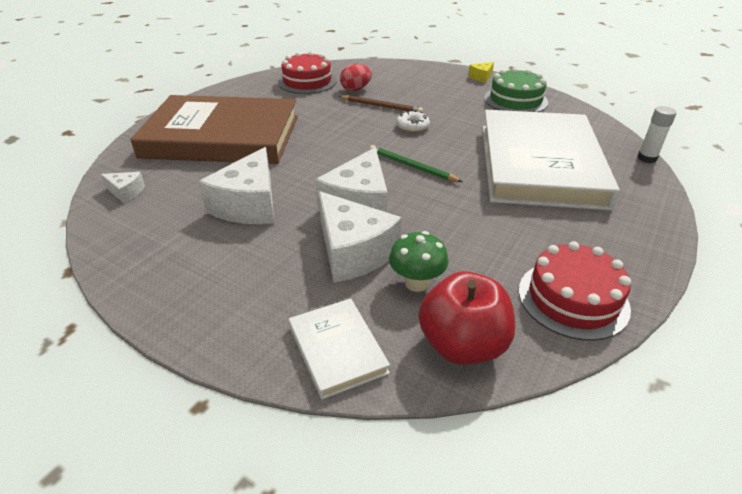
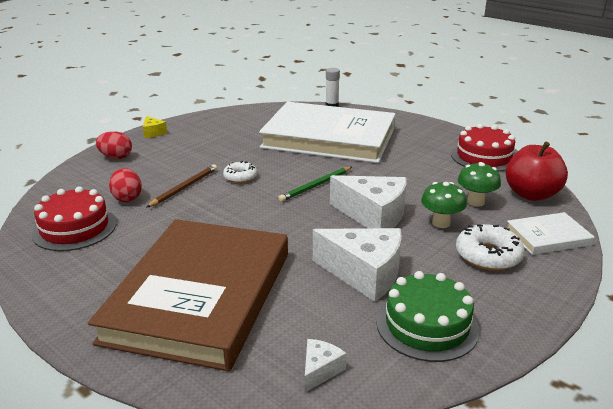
camera: 80 degrees left, 10 degrees down
white cheese [319,191,402,283] -> green mushroom [421,182,467,228]
green cake [484,67,548,112] -> green cake moved to [376,271,480,362]
none -> red egg [96,131,132,159]
none -> white donut [456,224,525,271]

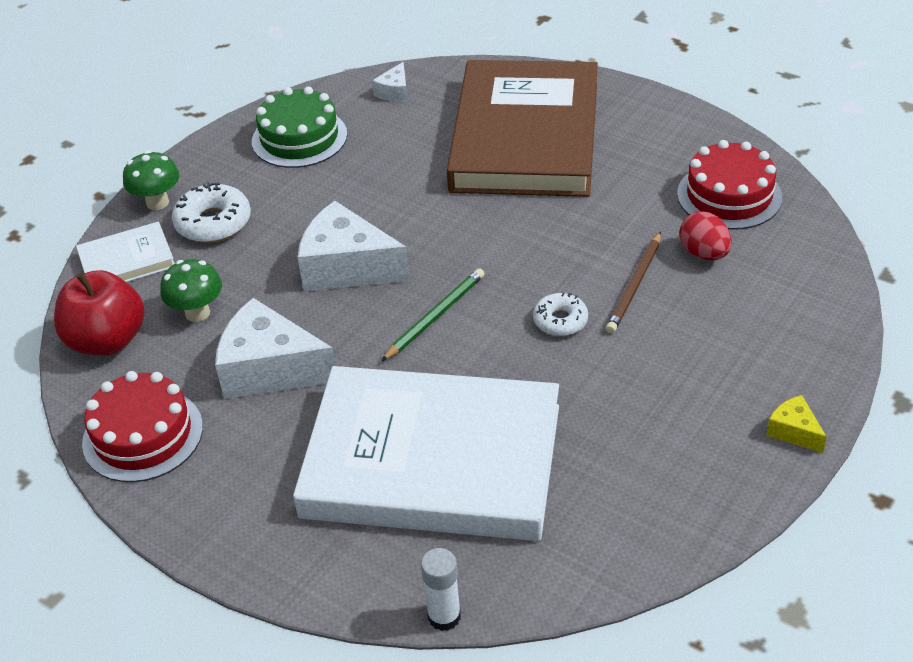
camera: 175 degrees right, 15 degrees up
red egg [96,131,132,159] -> none
white cheese [313,228,402,302] -> white cheese moved to [215,298,336,399]
green mushroom [421,182,467,228] -> green mushroom moved to [123,151,179,210]

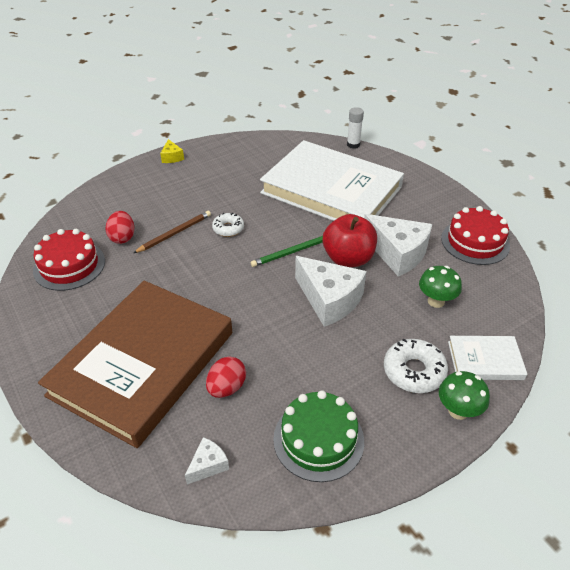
camera: 160 degrees left, 0 degrees up
red apple [54,270,145,356] -> red apple moved to [323,214,377,267]
none -> red egg [206,356,246,398]

